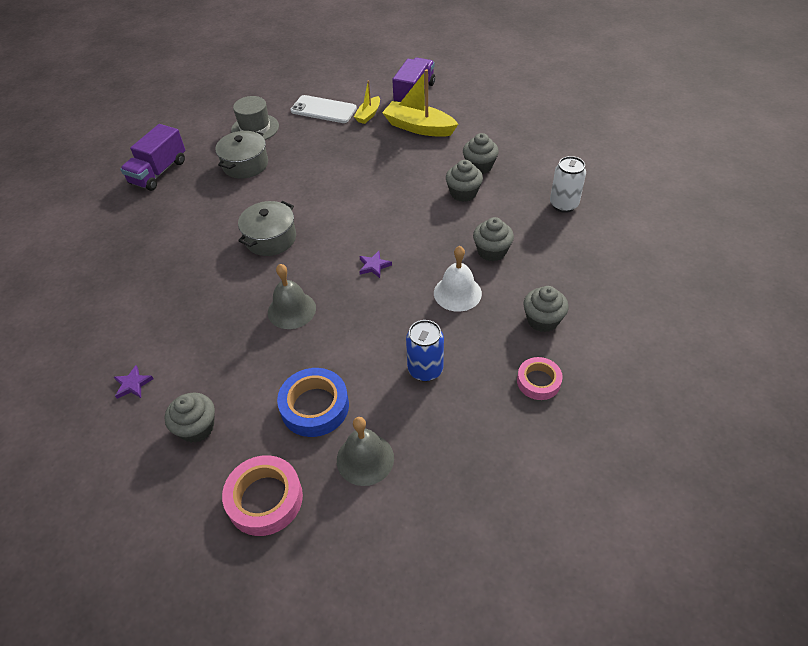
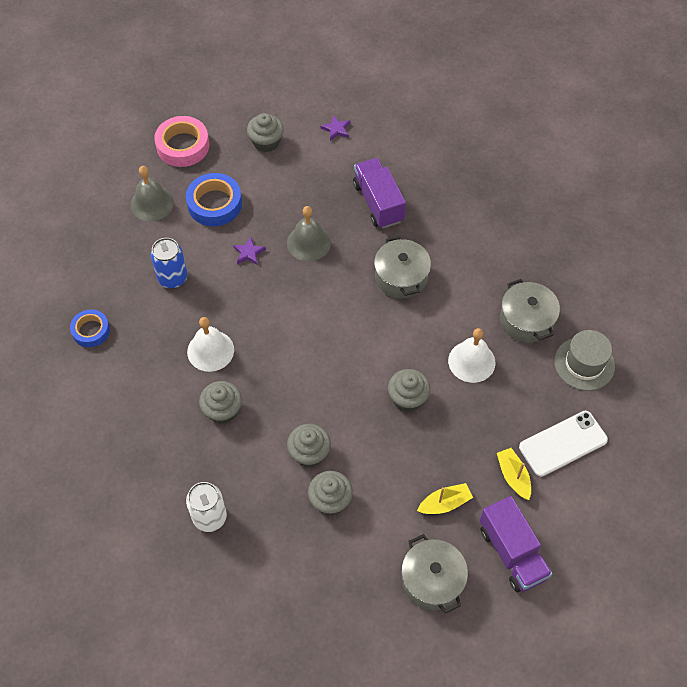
camera: 130 degrees right, 10 degrees up
purple truck [120,124,185,191] -> purple truck moved to [353,158,406,229]
purple star [359,251,392,278] -> purple star moved to [233,237,266,265]
yellow boat [382,69,458,137] -> yellow boat [417,483,473,514], size x0.56
pink tape [517,357,563,400] -> blue tape [70,309,110,347]
grey cupcake [523,286,569,332] -> grey cupcake moved to [388,369,430,412]
none -> grey pot [401,534,468,614]
none -> white bell [448,328,496,383]

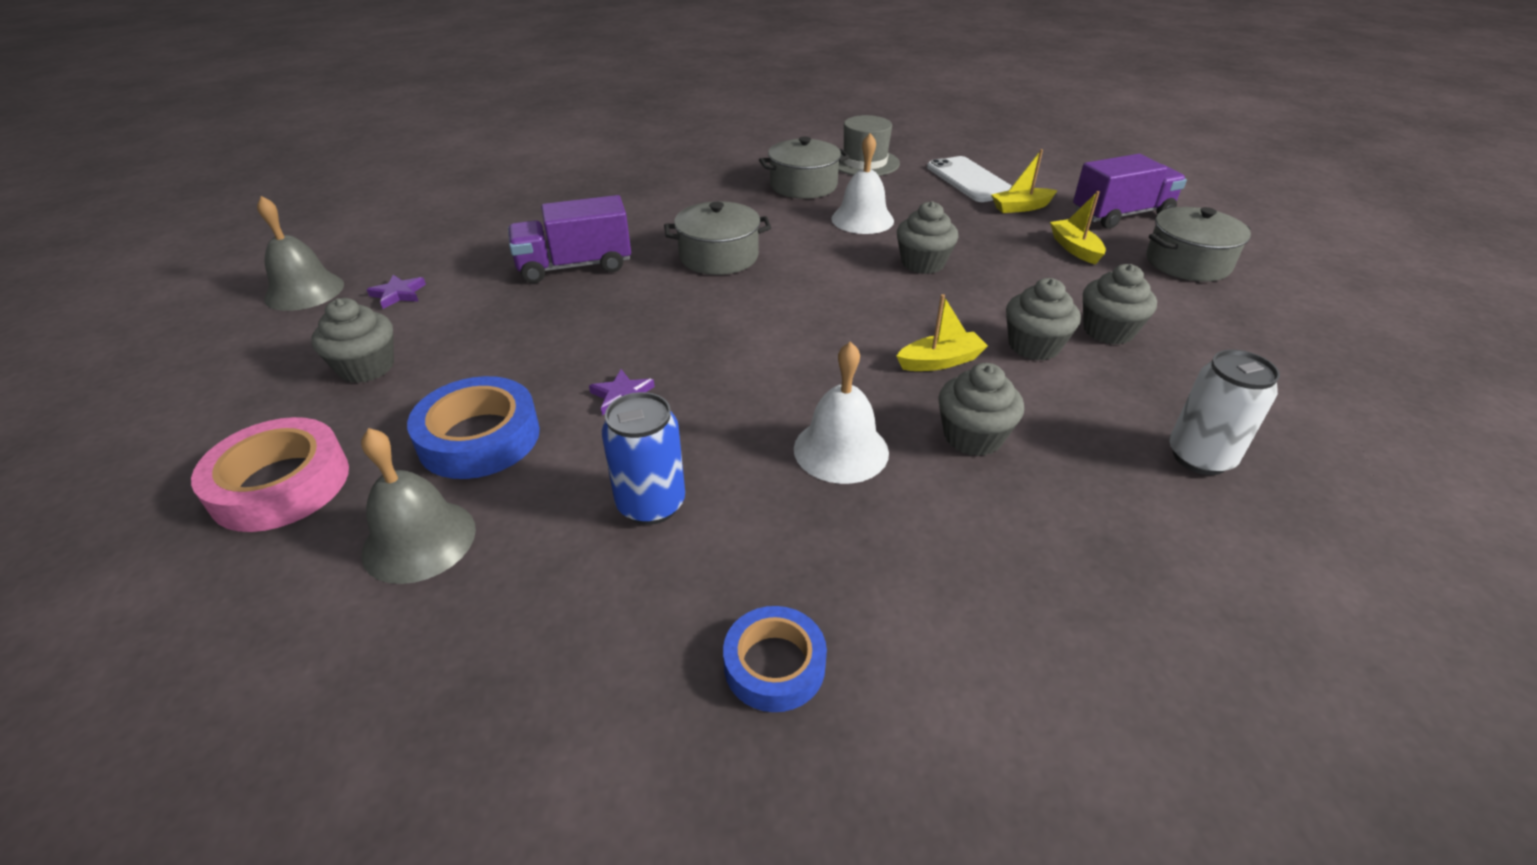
camera: 85 degrees left, 20 degrees down
grey bell [287,206,331,261] -> grey bell moved to [257,196,344,311]
none -> yellow boat [897,294,988,371]

